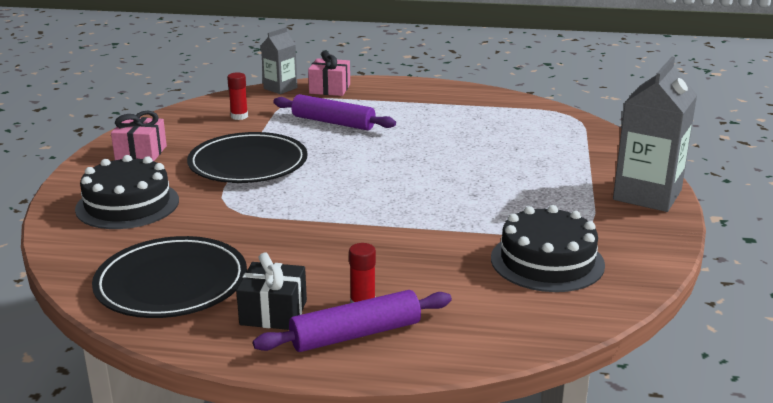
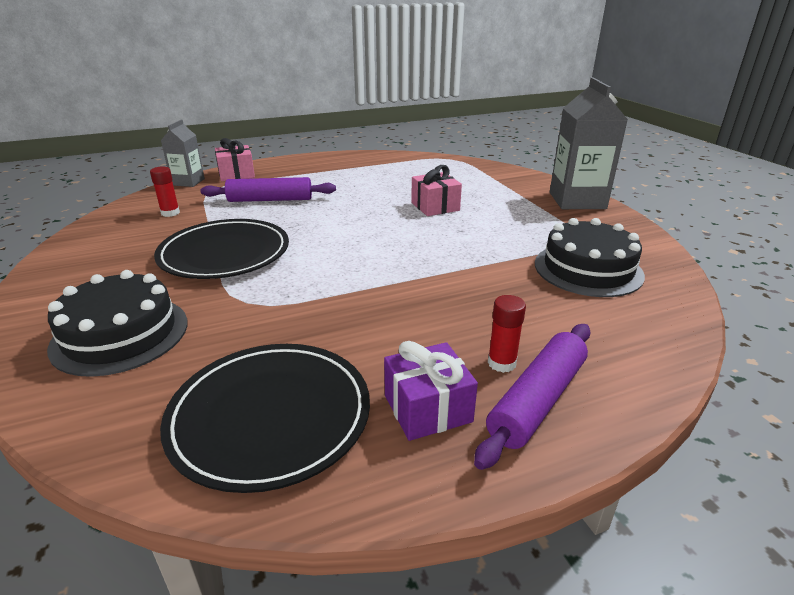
camera: 30 degrees left, 5 degrees up
pink gift [111,111,167,161] -> pink gift moved to [411,165,462,216]
black gift [236,253,307,330] -> purple gift [384,341,478,441]

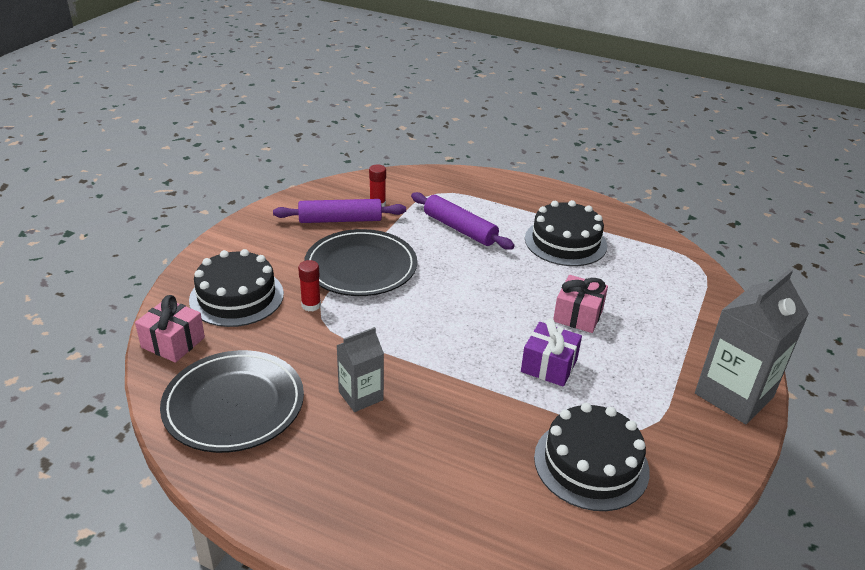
camera: 45 degrees right, 5 degrees up
grey carton [161,120,205,187] -> grey carton moved to [336,327,384,412]
pink gift [215,138,255,181] -> pink gift moved to [135,295,205,363]
purple gift [384,341,478,441] -> purple gift moved to [521,318,582,387]
purple rolling pin [474,324,591,470] -> purple rolling pin moved to [273,199,406,223]
red glue stick [488,295,526,373] -> red glue stick moved to [298,260,321,311]
none -> black cake [525,200,607,266]

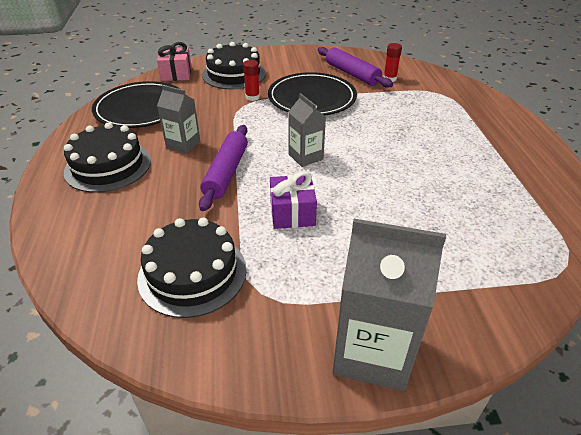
camera: 60 degrees right, 5 degrees up
purple rolling pin [411,192,515,250] -> purple rolling pin moved to [199,125,248,211]
black cake [525,200,607,266] -> black cake moved to [64,122,151,193]
pink gift [553,275,608,333] -> none
none -> grey carton [288,93,326,167]

